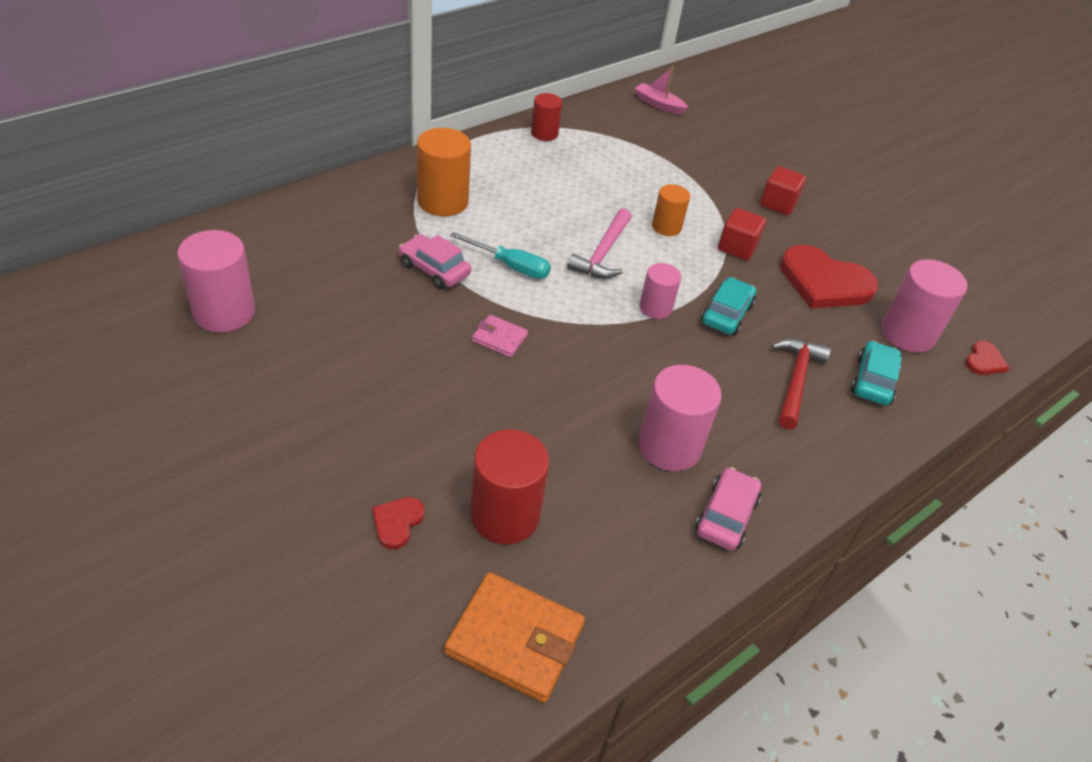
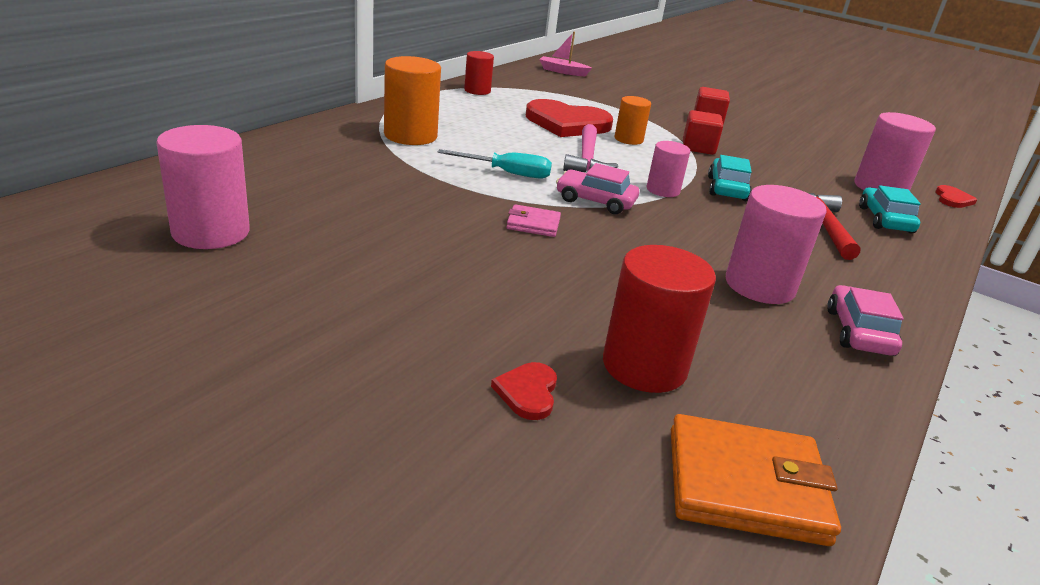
camera: 15 degrees left, 15 degrees down
pink car [399,234,471,289] -> pink car moved to [556,163,639,214]
red heart [780,245,878,308] -> red heart moved to [526,99,613,137]

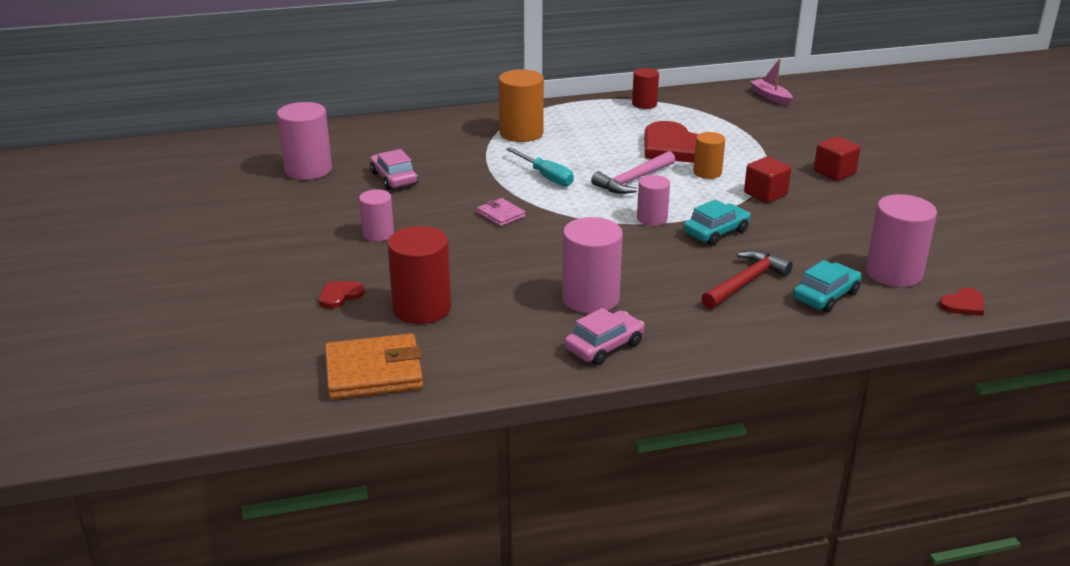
camera: 45 degrees right, 0 degrees up
pink car [556,163,639,214] -> pink car moved to [370,149,418,190]
orange wallet [671,414,841,546] -> orange wallet turned 60 degrees counterclockwise [325,333,423,400]
none -> pink cylinder [359,189,394,242]

